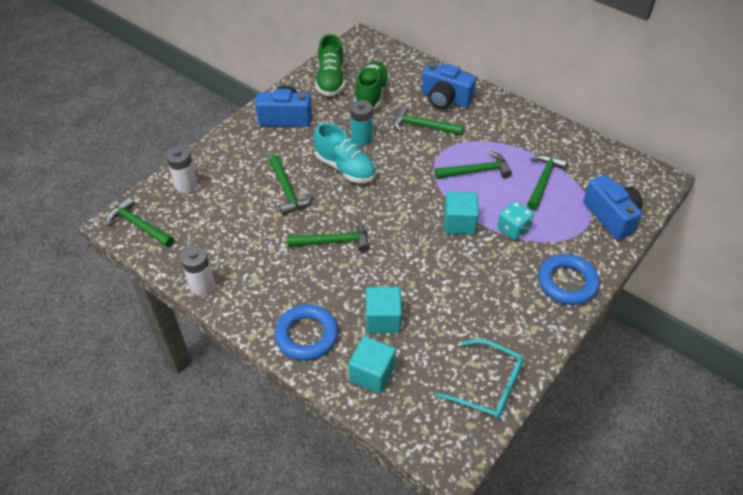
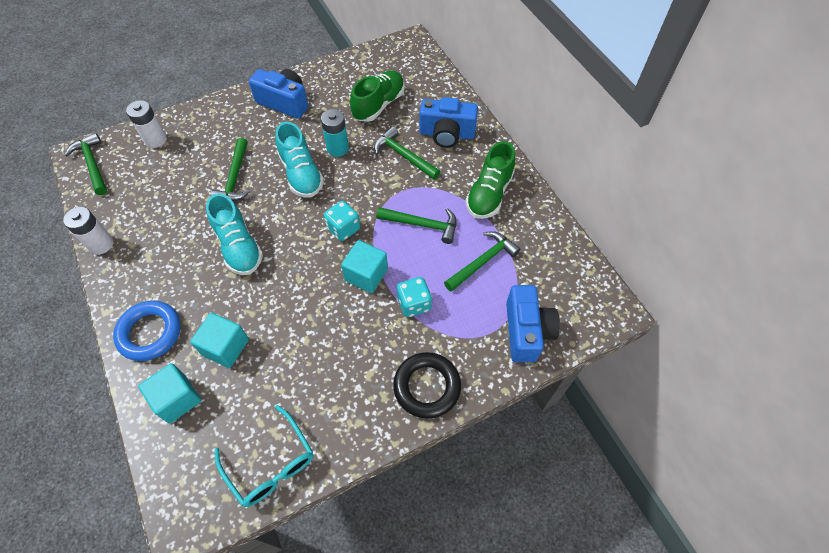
camera: 25 degrees right, 10 degrees up
green hammer [287,220,370,252] -> turquoise shoe [206,193,263,275]
green shoe [315,34,345,96] -> green shoe moved to [466,141,515,219]
blue camera [422,63,476,109] -> blue camera turned 45 degrees counterclockwise [419,97,478,148]
blue ring [538,254,600,305] -> black ring [393,352,461,419]
none -> turquoise dice [324,201,360,241]

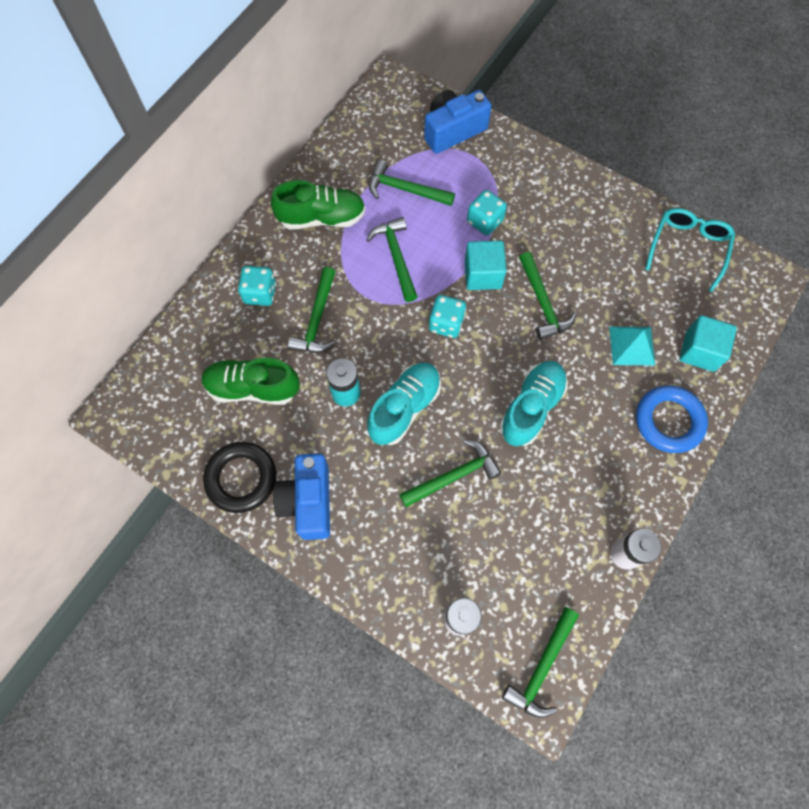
camera: 120 degrees left, 10 degrees up
turquoise cube [190,313,249,368] -> turquoise pyramid [609,327,655,365]
black ring [393,352,461,419] -> black ring moved to [203,442,276,513]
blue camera [419,97,478,148] -> turquoise dice [238,266,276,306]
none -> green hammer [519,252,577,340]

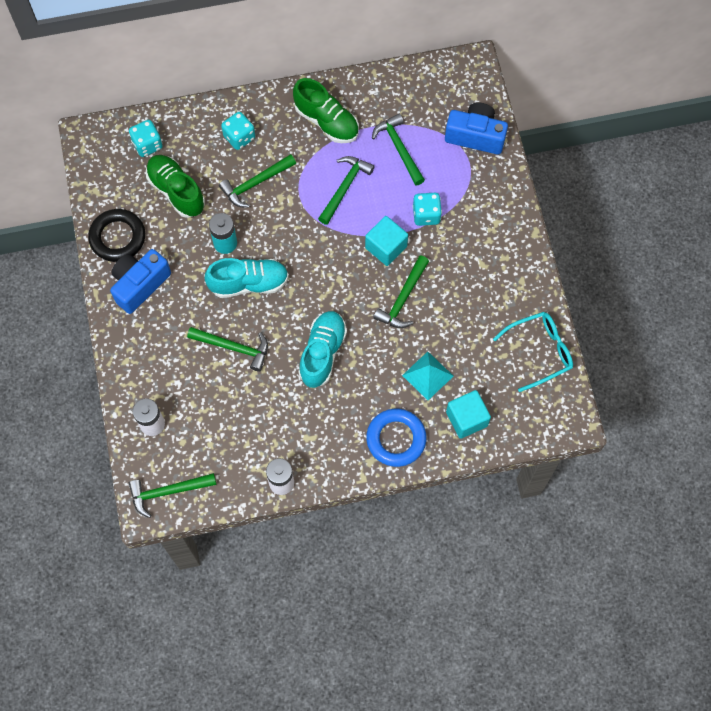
camera: 45 degrees right, 0 degrees up
turquoise dice [429,295,466,338] -> turquoise dice moved to [129,120,162,157]
turquoise shoe [500,361,568,446] -> turquoise shoe turned 60 degrees counterclockwise [299,311,347,388]

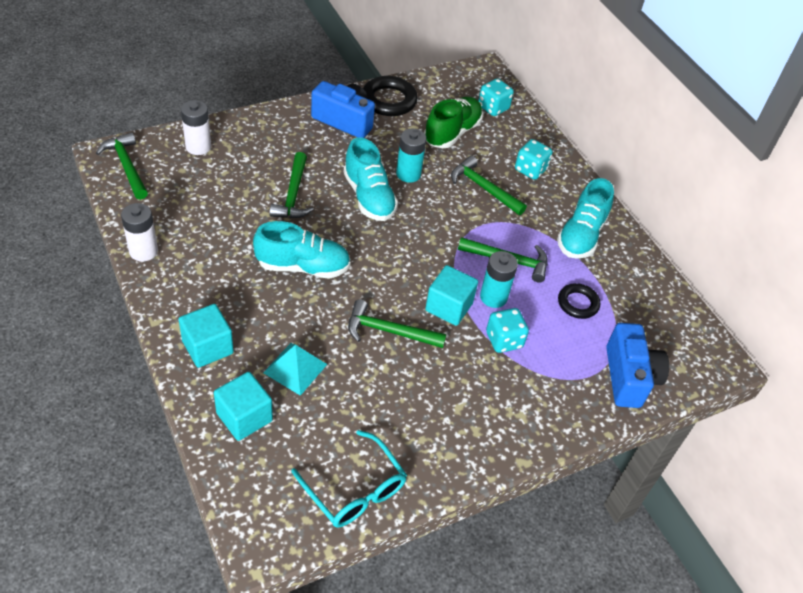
camera: 70 degrees right, 20 degrees down
green shoe [293,78,359,143] -> turquoise shoe [557,178,614,259]
blue ring [366,409,426,467] -> turquoise cube [179,304,234,368]
green hammer [372,114,425,185] -> black ring [558,283,600,319]
none -> turquoise battery [480,251,518,308]

